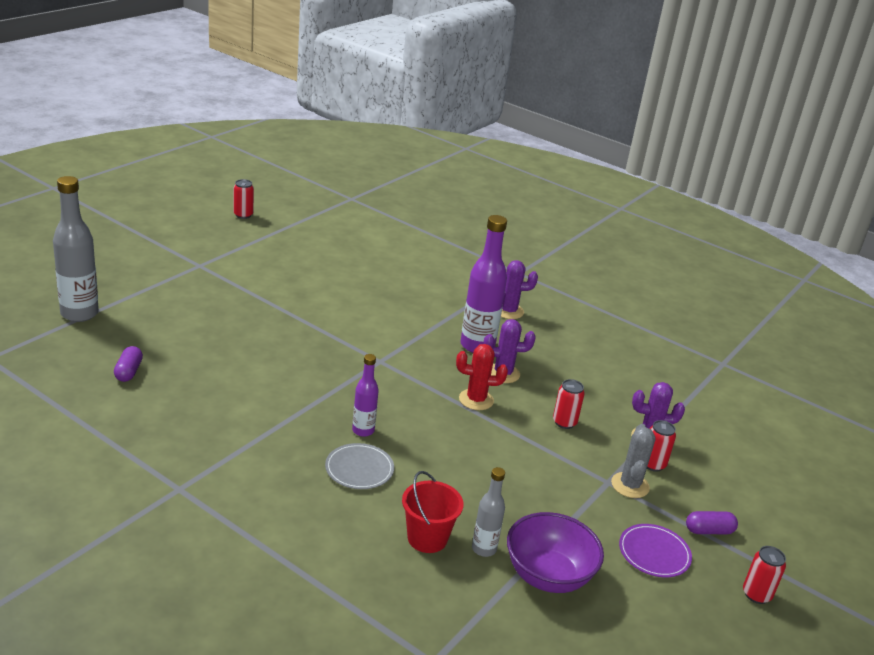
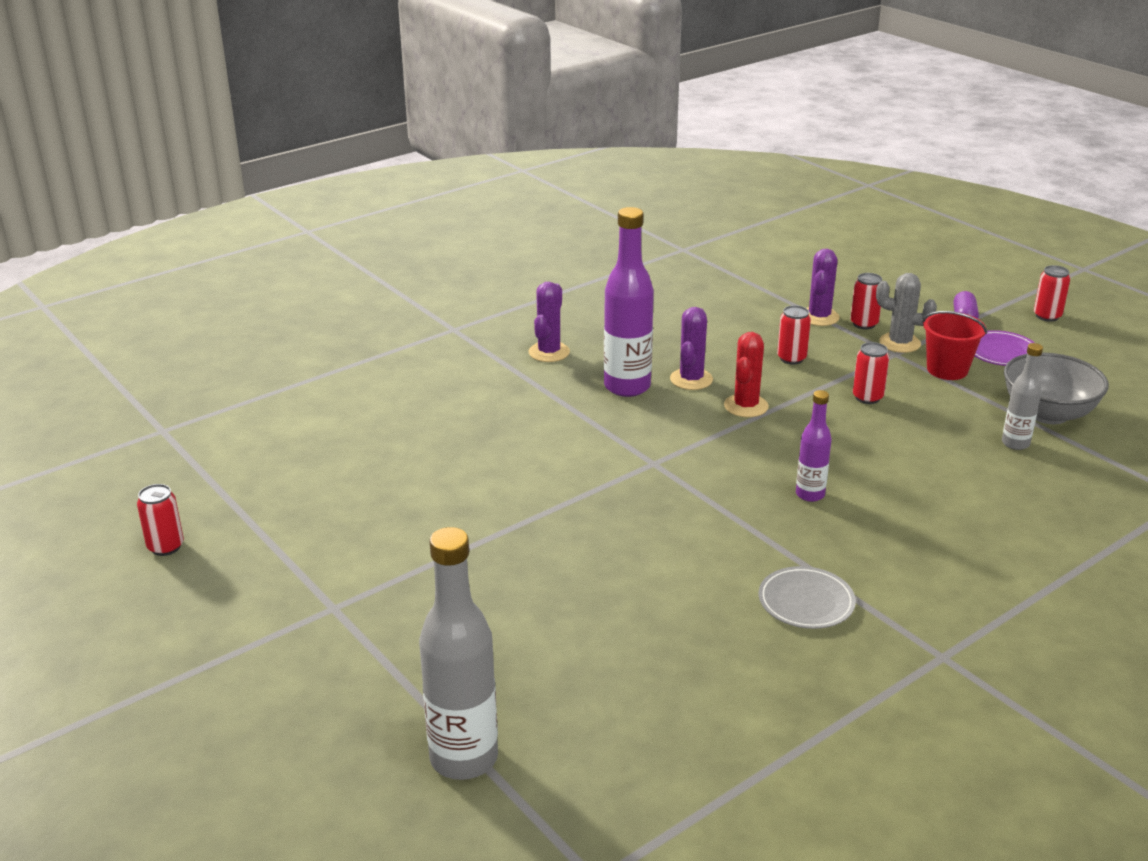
camera: 70 degrees left, 0 degrees up
purple capsule [114,346,143,382] -> none
grey plate [325,443,394,489] -> grey plate moved to [759,566,856,629]
red bucket [402,471,464,553] -> red bucket moved to [922,311,987,380]
purple bowl [507,512,604,593] -> grey bowl [1004,352,1109,424]
none -> red can [853,342,889,404]

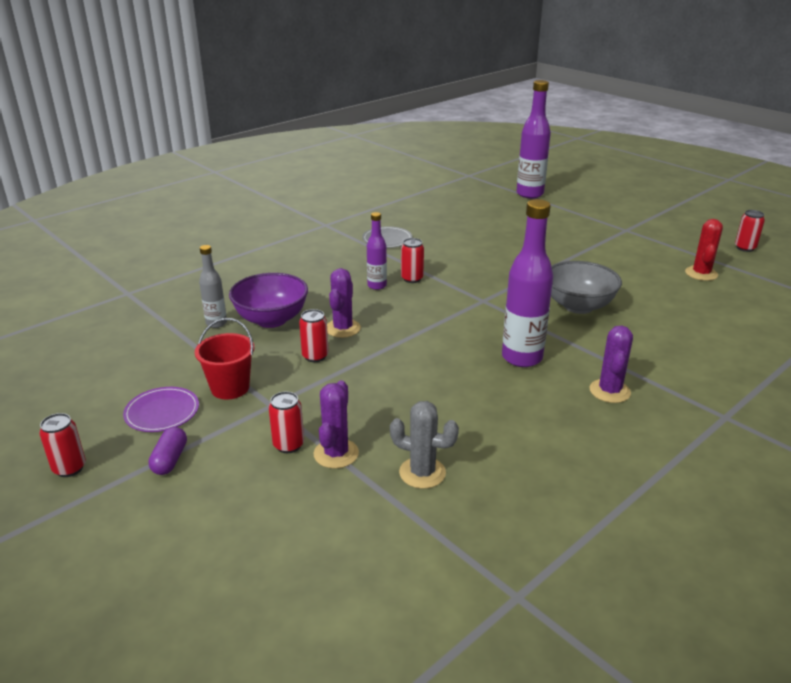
camera: 175 degrees right, 0 degrees up
grey bottle [419,527,498,780] -> purple bottle [516,80,551,198]
purple cactus [670,307,713,390] -> purple cactus moved to [327,268,361,338]
red cactus [724,332,769,417] -> red cactus moved to [685,219,723,281]
red can [777,305,811,365] -> red can moved to [401,238,424,283]
grey cactus [876,273,937,353] -> grey cactus moved to [390,401,459,489]
grey bowl [1004,352,1109,424] -> grey bowl moved to [551,261,622,314]
none -> purple bowl [229,273,308,328]

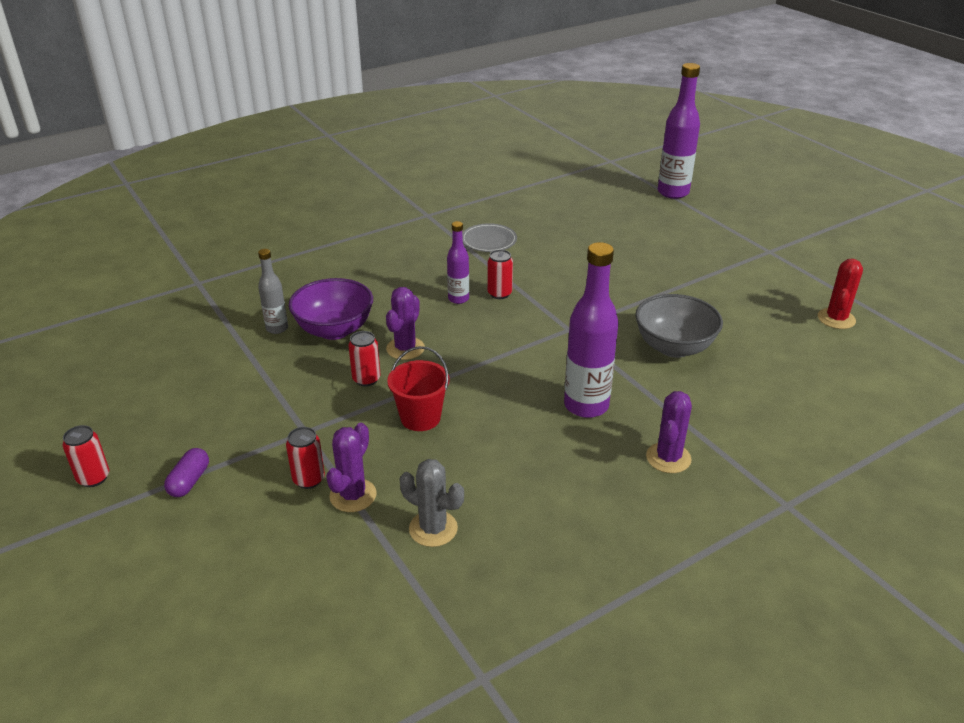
camera: 10 degrees right, 5 degrees up
purple plate [123,387,199,432] -> none
red bucket [195,318,254,399] -> red bucket moved to [387,346,449,431]
red can [735,210,765,252] -> none

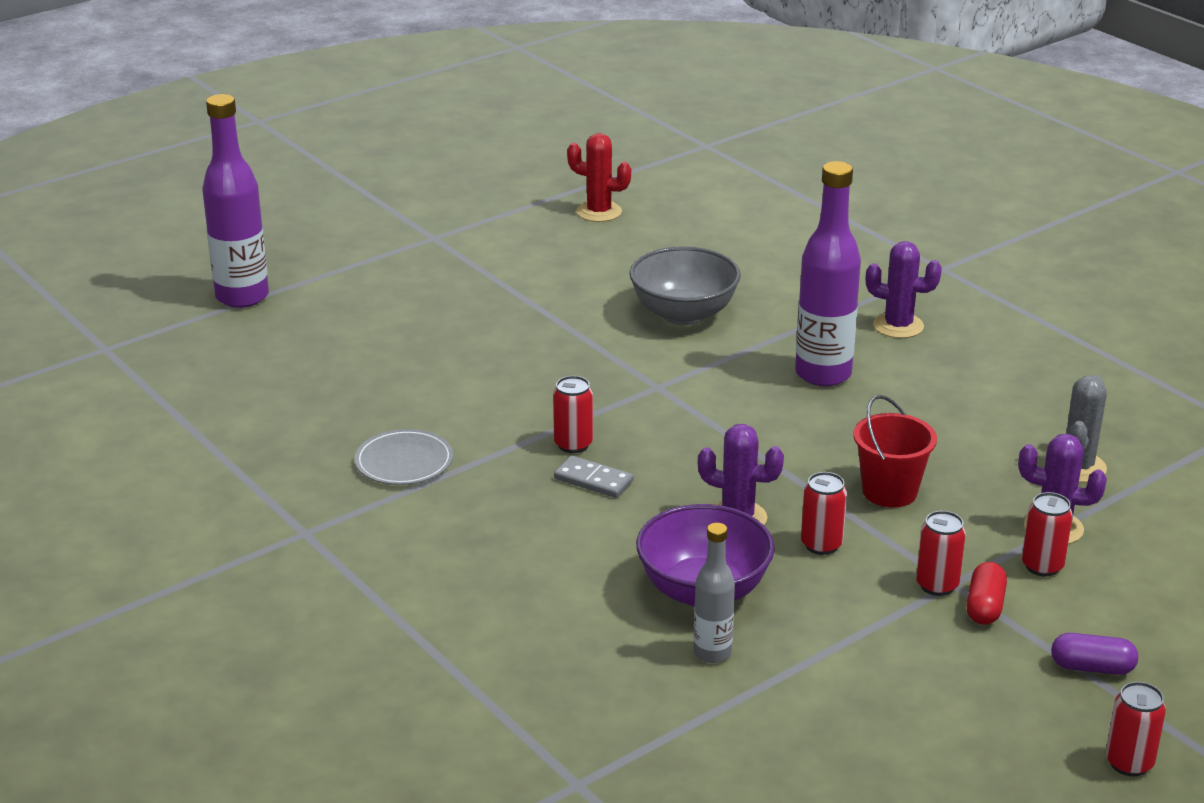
camera: 95 degrees left, 5 degrees down
purple bottle [447,221,469,304] -> grey domino [554,455,634,498]
none -> red can [916,511,966,596]
none -> red capsule [966,562,1007,625]

